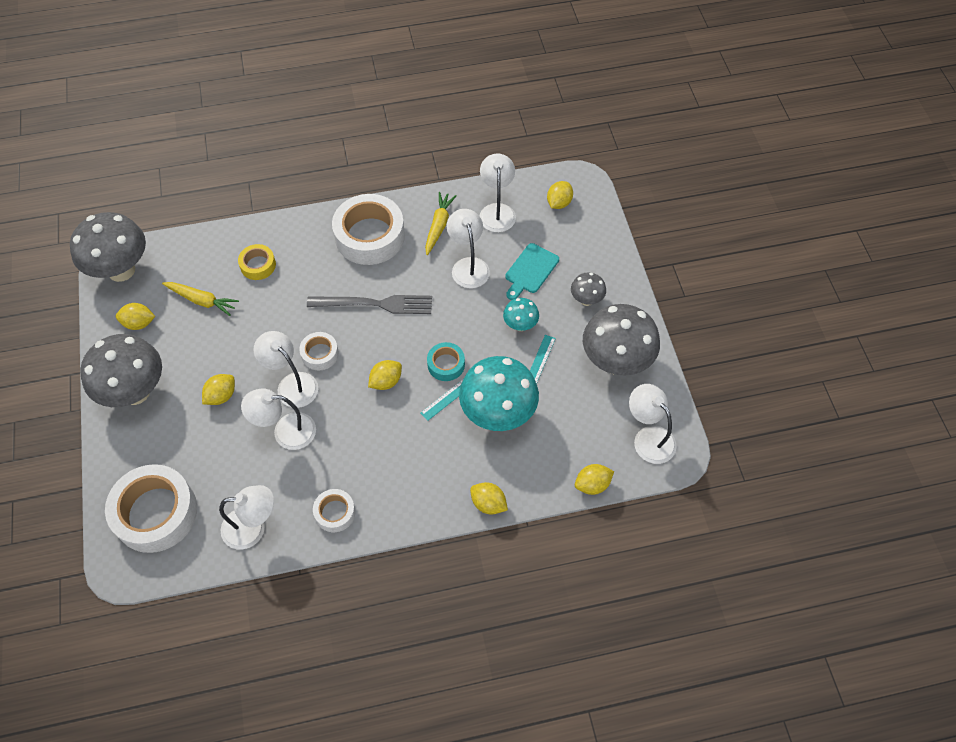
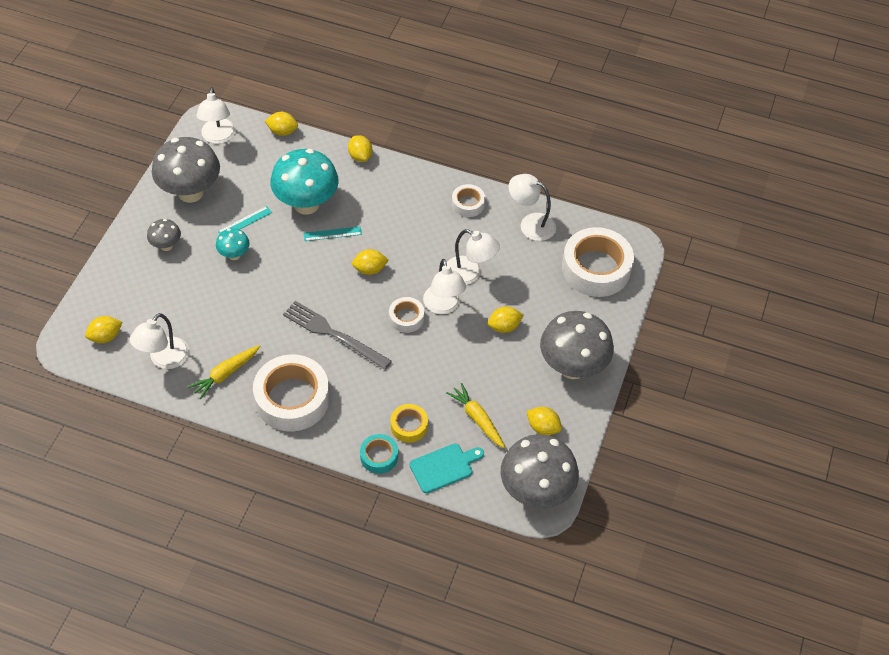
camera: 150 degrees left, 5 degrees down
turquoise tape [427,342,465,381] -> turquoise tape moved to [360,434,398,474]
white lamp [447,209,490,288] -> none
turquoise cutting board [505,243,559,300] -> turquoise cutting board moved to [409,444,484,493]

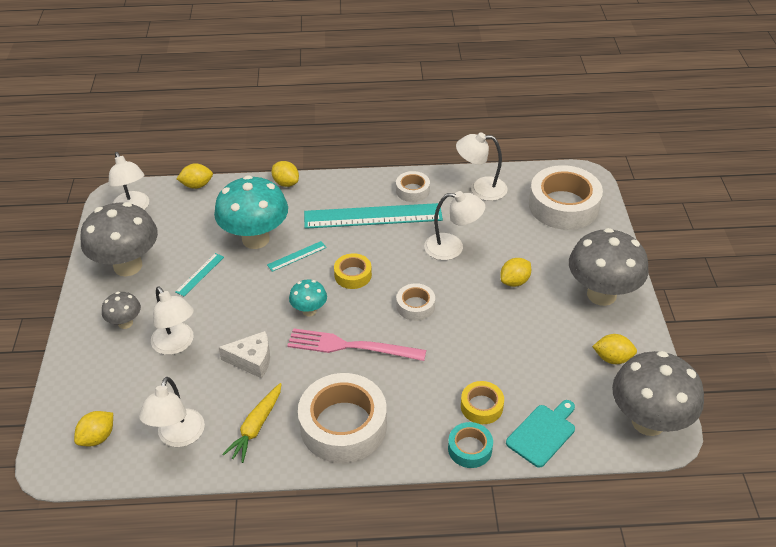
camera: 20 degrees left, 10 degrees down
turquoise mushroom [216,228,250,260] -> turquoise mushroom moved to [289,279,327,316]
grey fork [283,301,392,370] -> pink fork [287,328,426,361]
yellow lemon [352,249,389,275] -> yellow tape [334,253,372,289]
white lamp [423,259,466,314] -> white lamp moved to [151,286,194,355]
yellow carrot [446,383,506,449] -> none
none -> white cheese [218,331,270,378]
none -> turquoise ruler [304,203,443,229]

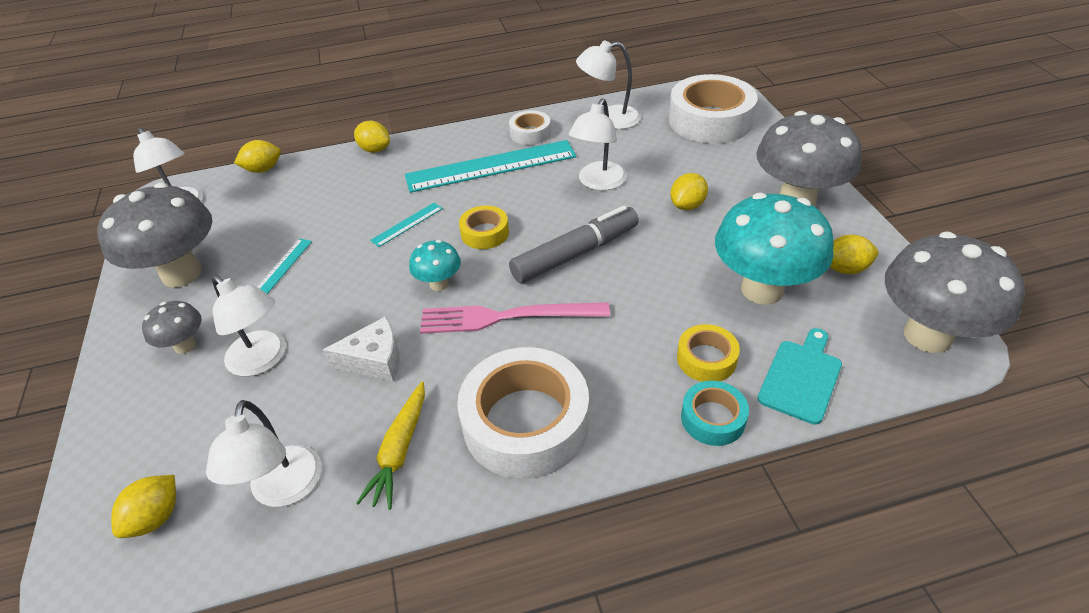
camera: 10 degrees left, 0 degrees up
turquoise mushroom [214,175,288,249] -> turquoise mushroom moved to [715,193,834,305]
white tape [396,283,435,321] -> grey marker [509,205,639,283]
white lamp [424,191,485,260] -> white lamp turned 120 degrees clockwise [569,99,627,191]

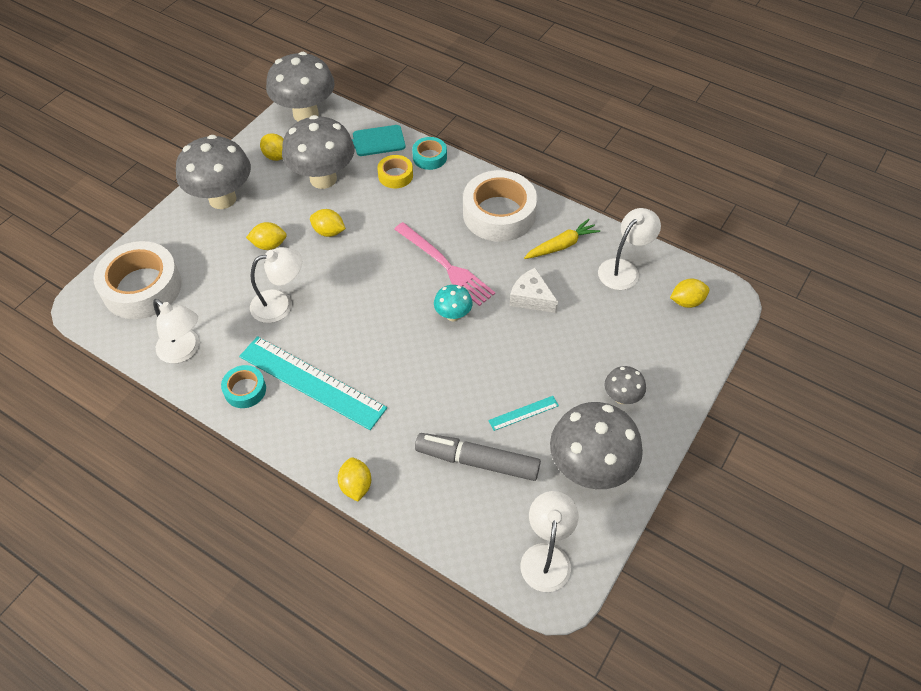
camera: 135 degrees left, 10 degrees up
white lamp [212,275,286,377] -> none
yellow lemon [234,140,281,173] -> yellow lemon moved to [310,209,346,237]
turquoise ruler [370,203,443,247] -> none
yellow tape [459,205,509,249] -> none
white tape [509,110,551,145] -> turquoise tape [221,365,266,408]
grey marker [509,205,639,283] -> grey marker moved to [415,433,541,481]
turquoise mushroom [715,193,834,305] -> grey mushroom [282,115,354,189]

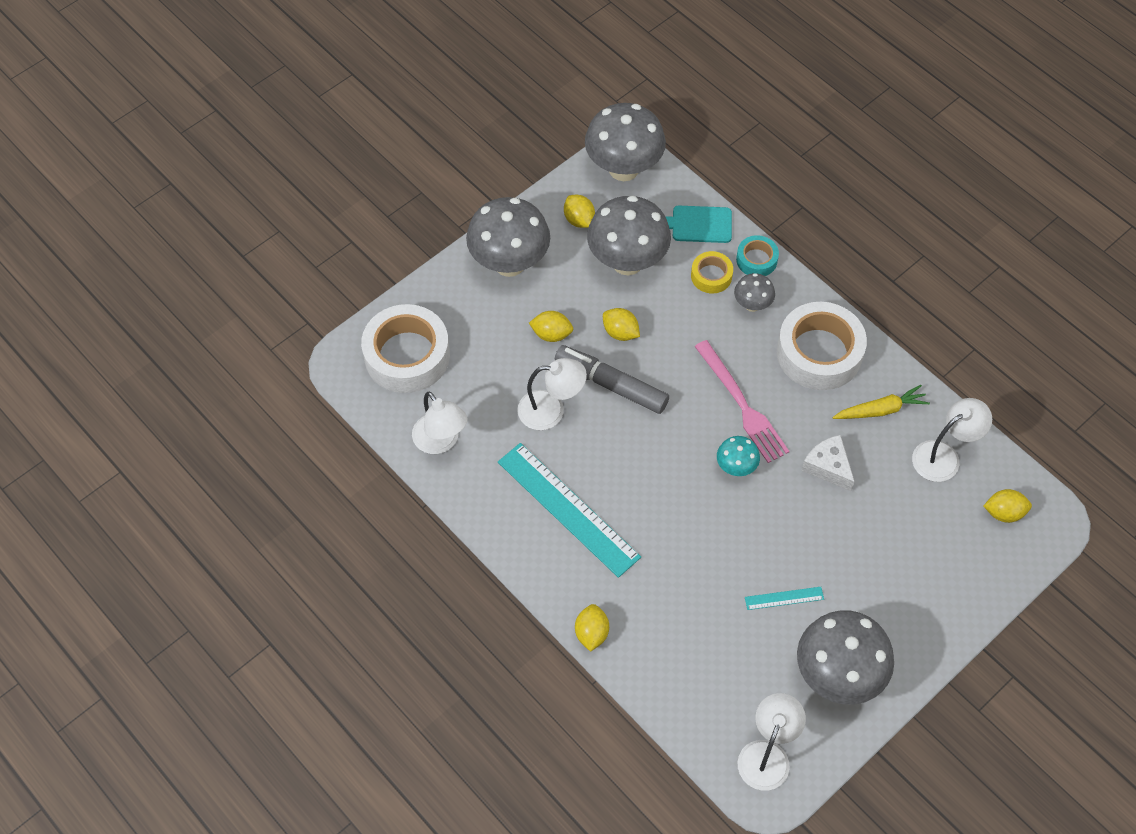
camera: 15 degrees right, 5 degrees up
turquoise tape [221,365,266,408] -> none
grey marker [415,433,541,481] -> grey marker moved to [555,345,669,414]
grey mushroom [604,366,646,404] -> grey mushroom moved to [734,273,775,312]

